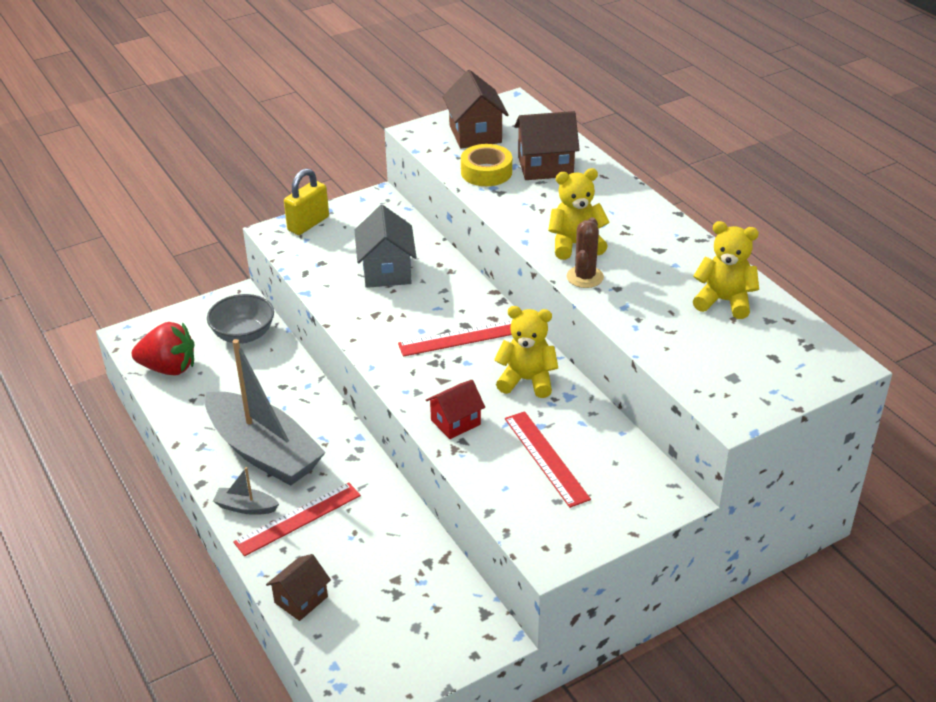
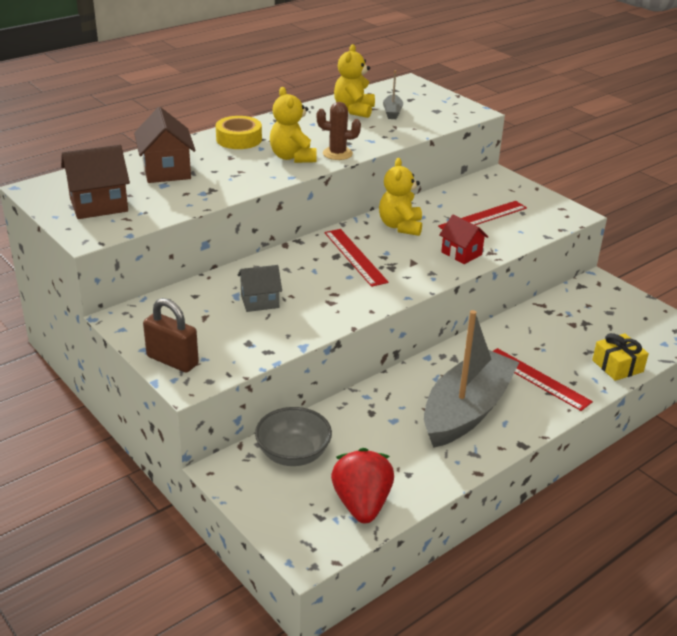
camera: 100 degrees left, 5 degrees down
grey boat [213,467,279,515] -> grey boat moved to [383,70,403,119]
brown house [266,554,331,621] -> yellow gift [592,333,649,381]
yellow padlock [284,168,329,235] -> brown padlock [143,298,199,373]
grey house [355,205,417,288] -> grey house [238,265,282,312], size x0.65
yellow tape [461,144,512,186] -> yellow tape moved to [216,116,262,149]

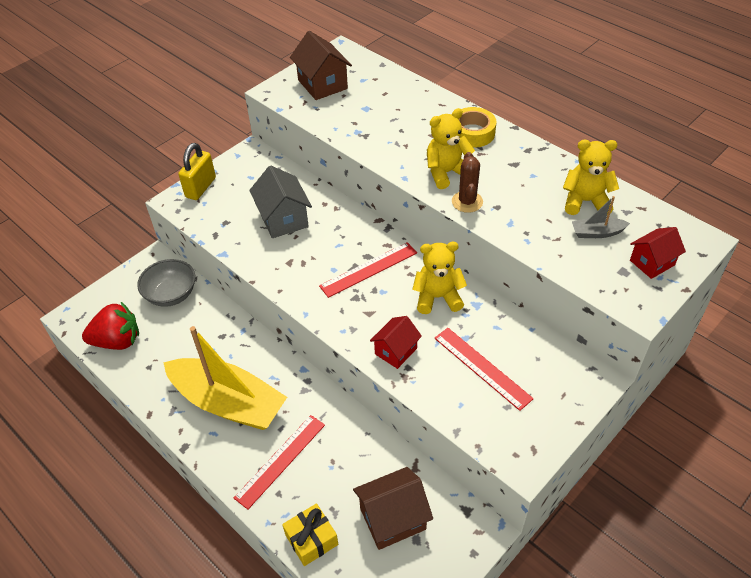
camera: 85 degrees right, 15 degrees up
brown house [134,107,195,183] -> brown house moved to [353,467,433,550]
brown padlock [143,298,199,373] -> yellow padlock [178,143,216,200]
grey house [238,265,282,312] -> grey house [249,165,312,238], size x1.53
grey boat [424,310,519,448] -> yellow boat [163,326,287,430]
none -> red house [630,227,686,279]

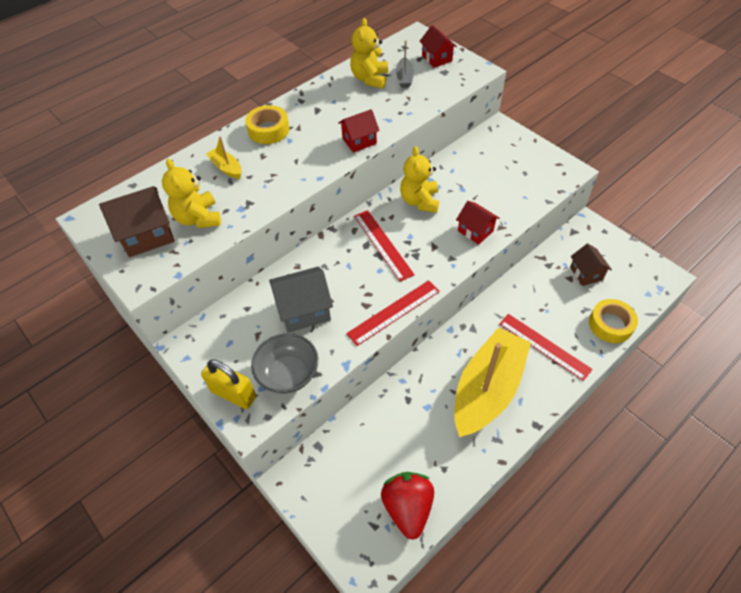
camera: 85 degrees left, 5 degrees up
grey bowl [137,259,195,307] -> grey bowl moved to [251,333,318,394]
yellow gift [282,503,338,566] -> yellow tape [589,299,638,343]
brown house [353,467,433,550] -> brown house [570,244,612,286], size x0.65
yellow teddy bear [427,108,475,189] -> yellow teddy bear moved to [162,159,221,228]
red ruler [434,328,534,411] -> red ruler moved to [346,280,440,346]
brown cactus [452,152,483,213] -> red house [338,109,380,153]
none -> yellow boat [206,136,242,179]

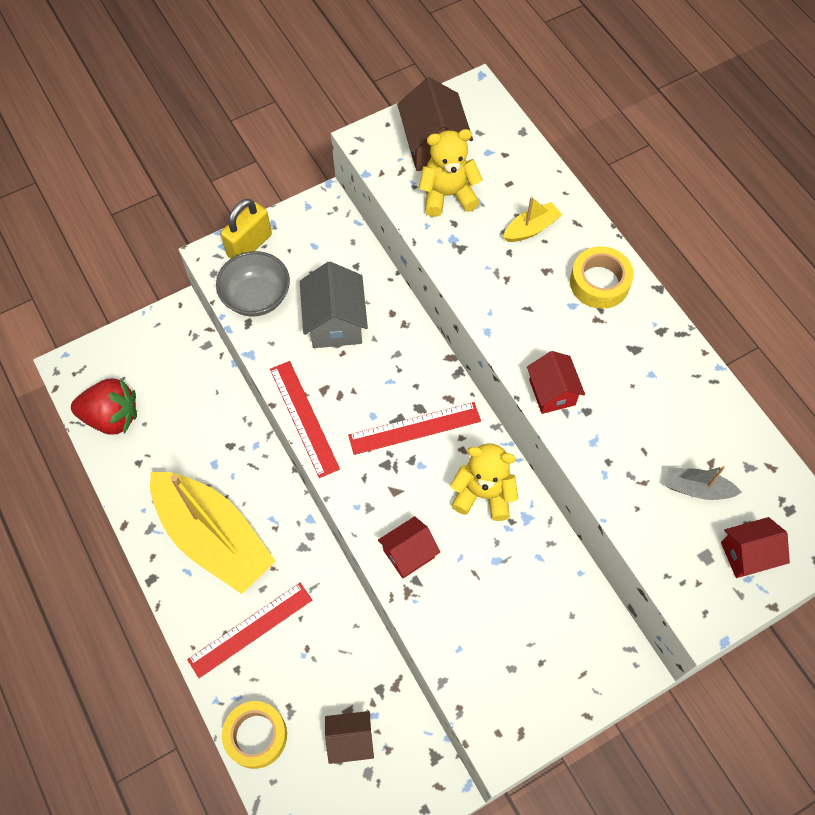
camera: 100 degrees right, 10 degrees up
yellow teddy bear [350,18,388,89] -> none

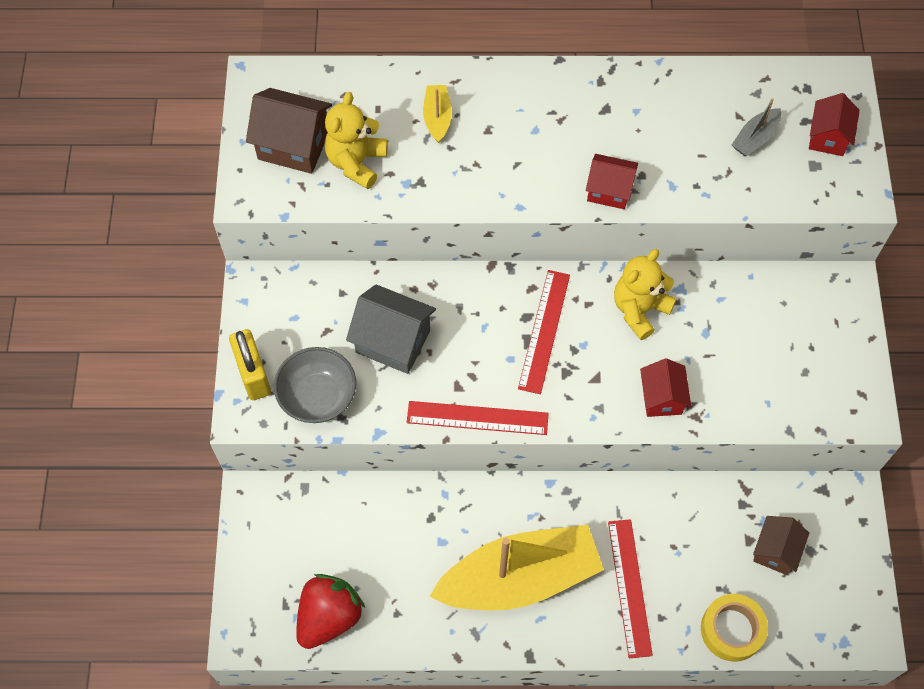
camera: 60 degrees left, 0 degrees up
yellow tape [570,246,634,309] -> none

